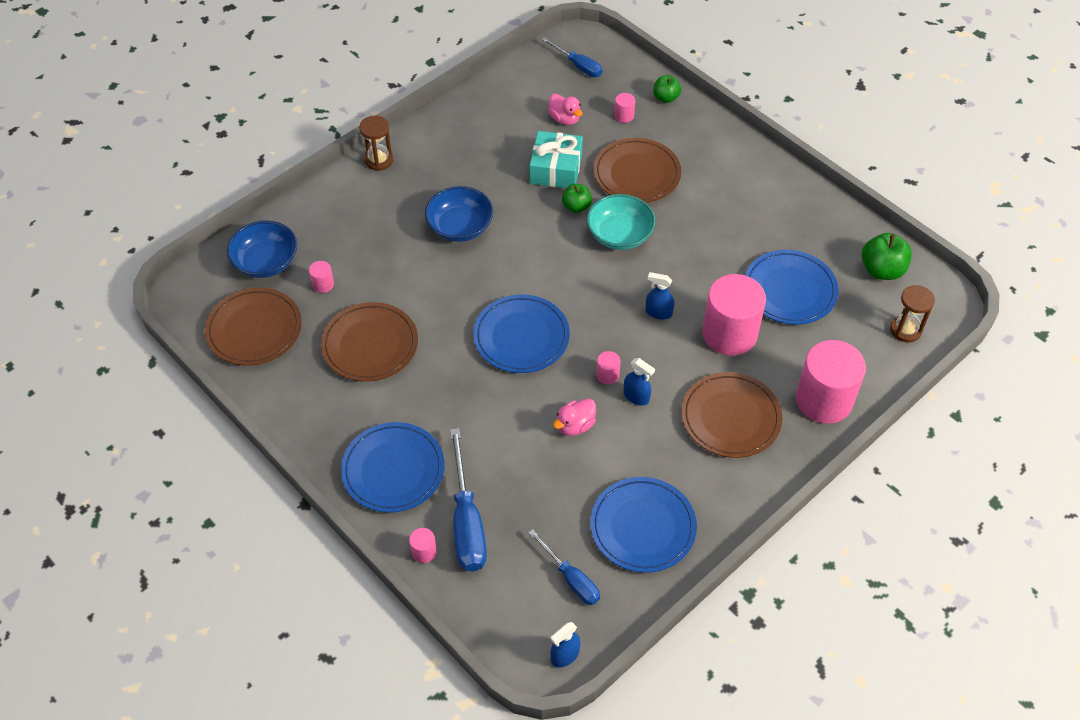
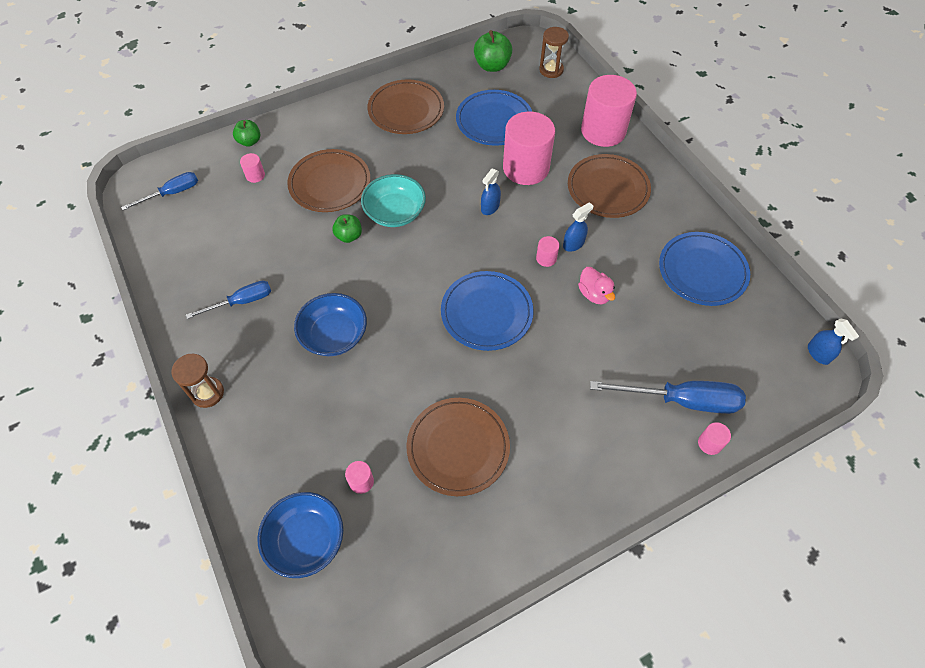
camera: 75 degrees left, 5 degrees up
brown plate [205,288,302,366] -> brown plate moved to [368,80,444,134]
blue plate [341,422,445,513] -> none
blue screwdriver [528,529,600,605] -> blue screwdriver moved to [186,280,271,319]
turquoise gift [530,131,583,188] -> none
pink duck [548,94,583,125] -> none

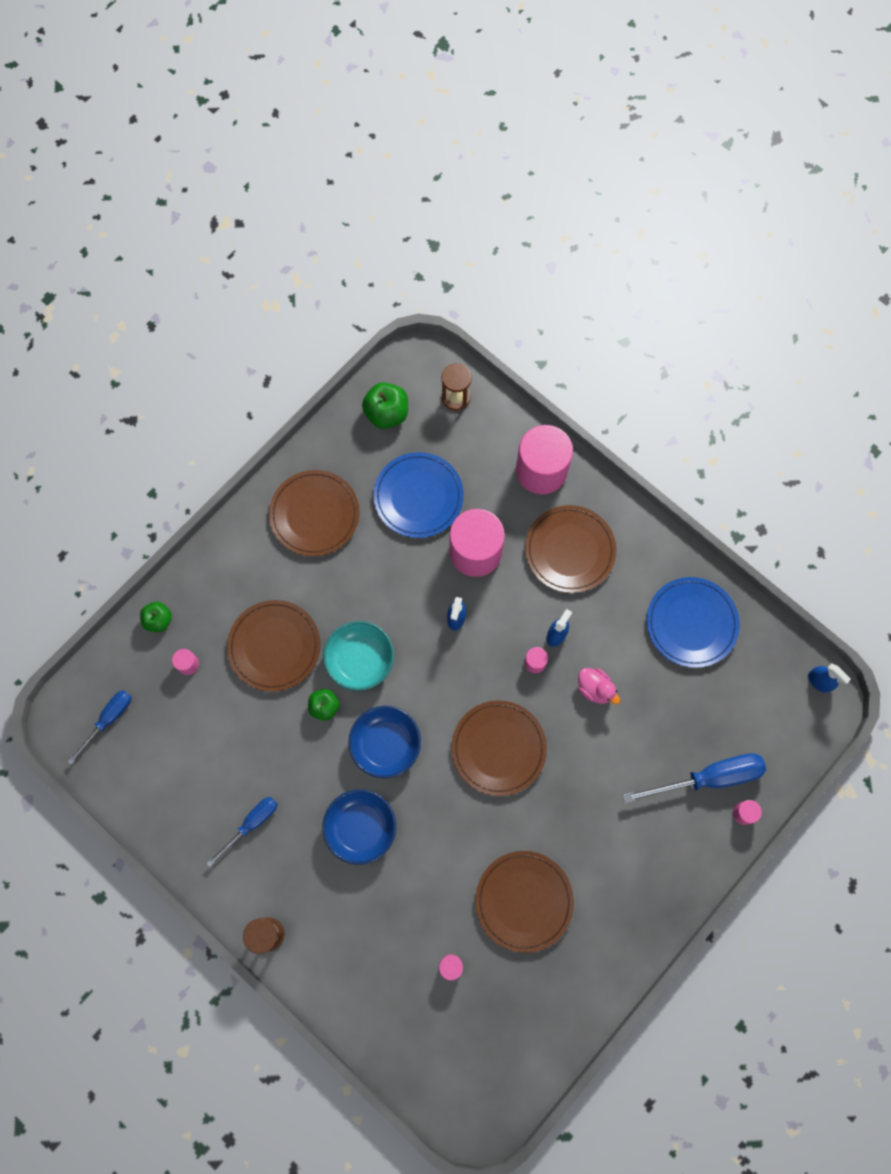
camera: 20 degrees left, 15 degrees up
blue bowl [258,492,343,578] -> blue bowl moved to [348,706,421,778]
blue plate [441,271,534,351] -> brown plate [451,700,547,796]

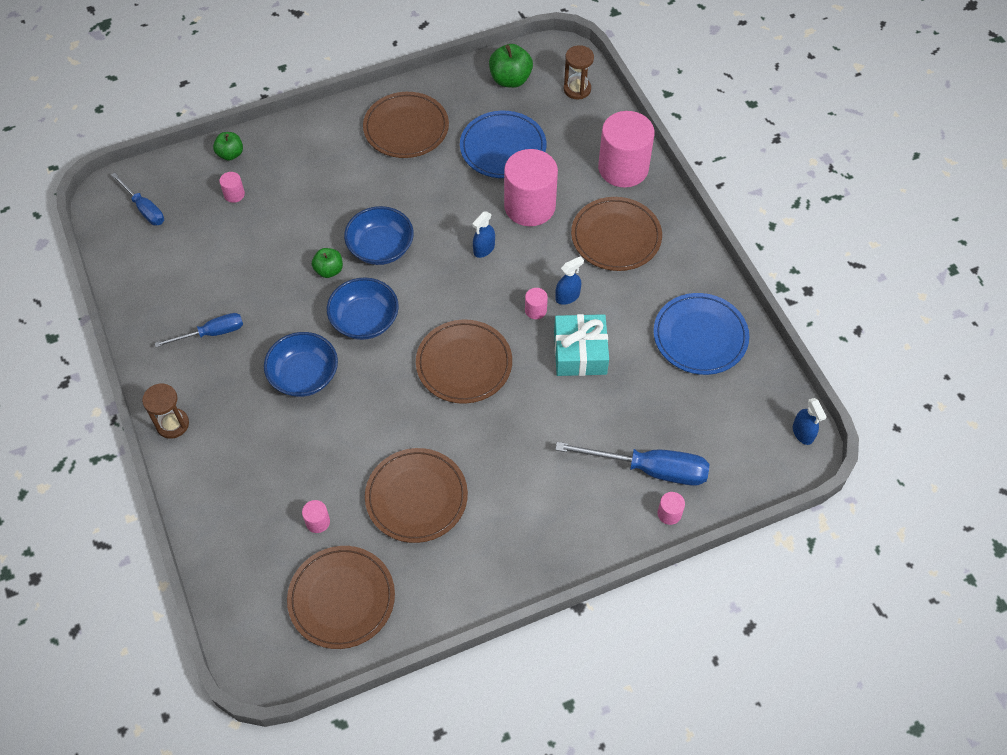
camera: 25 degrees right, 15 degrees down
blue screwdriver [67,690,132,765] -> blue screwdriver turned 75 degrees clockwise [111,172,164,225]
brown plate [227,600,321,692] -> brown plate moved to [287,546,395,649]
turquoise bowl [323,621,394,691] -> blue bowl [344,206,414,265]
pink duck [578,668,620,704] -> turquoise gift [554,314,609,376]

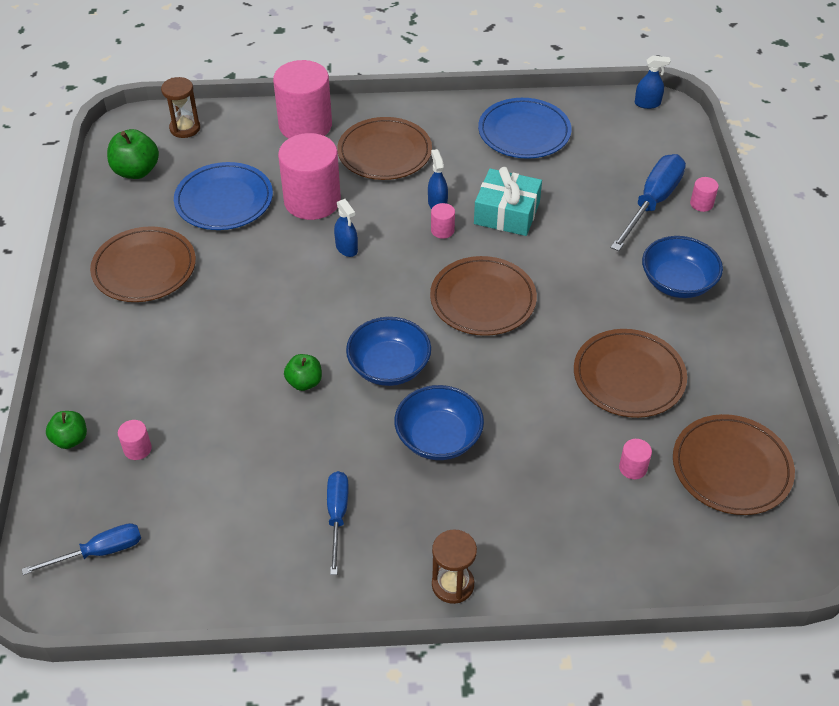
camera: 70 degrees left, 10 degrees down
blue bowl [344,206,414,265] -> blue bowl moved to [642,236,723,298]

